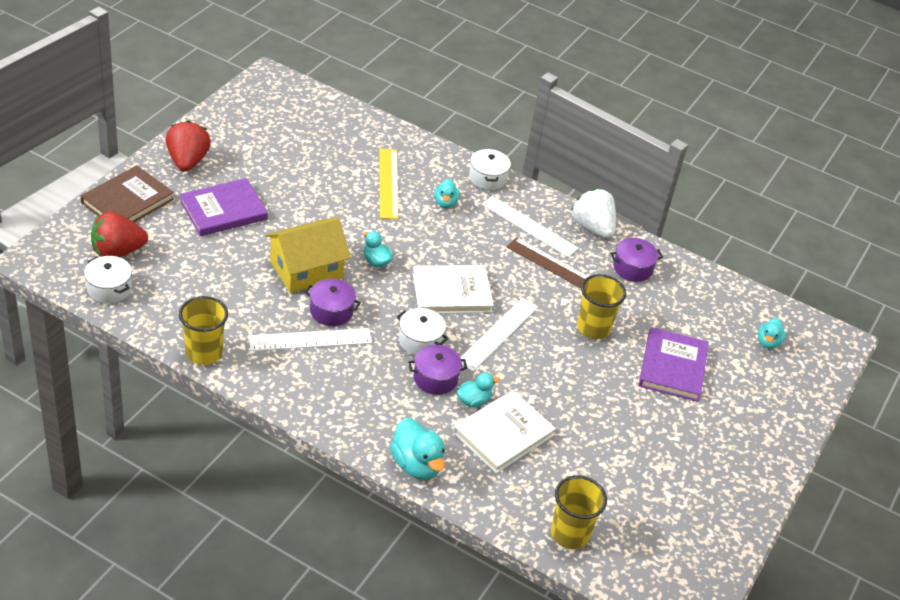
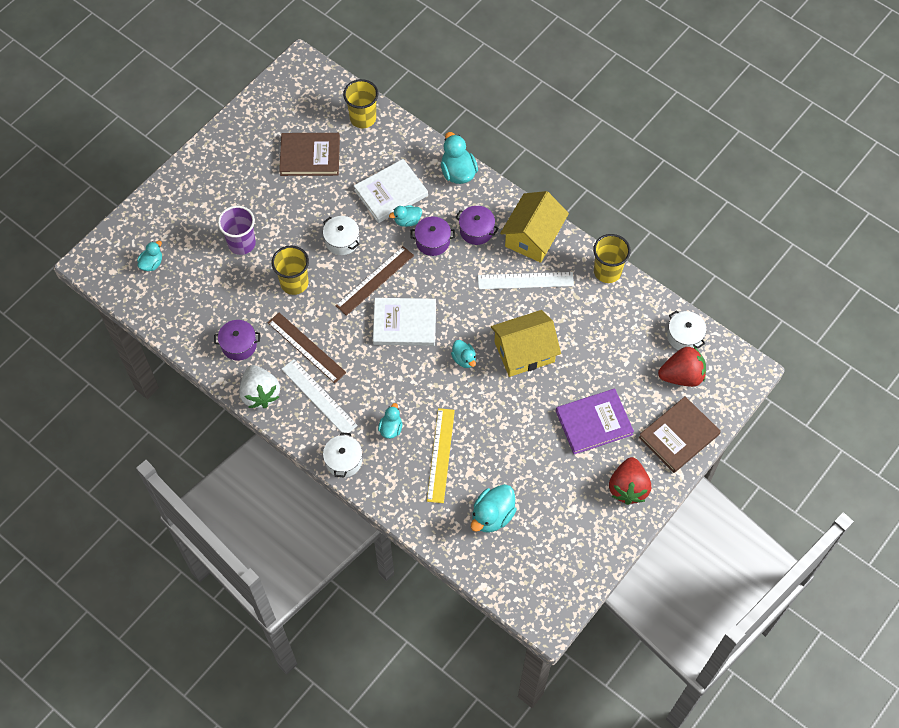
camera: 165 degrees left, 20 degrees up
purple pot [305,279,361,326] -> purple pot moved to [455,206,499,245]
white pot [397,308,448,356] -> white pot moved to [323,216,359,255]
white ruler [460,298,538,372] -> brown ruler [335,246,414,316]
purple book [639,327,709,402] -> purple cup [218,206,256,255]
none -> brown book [279,133,340,176]
none -> turquoise duck [471,484,517,533]
none -> yellow house [500,191,569,263]

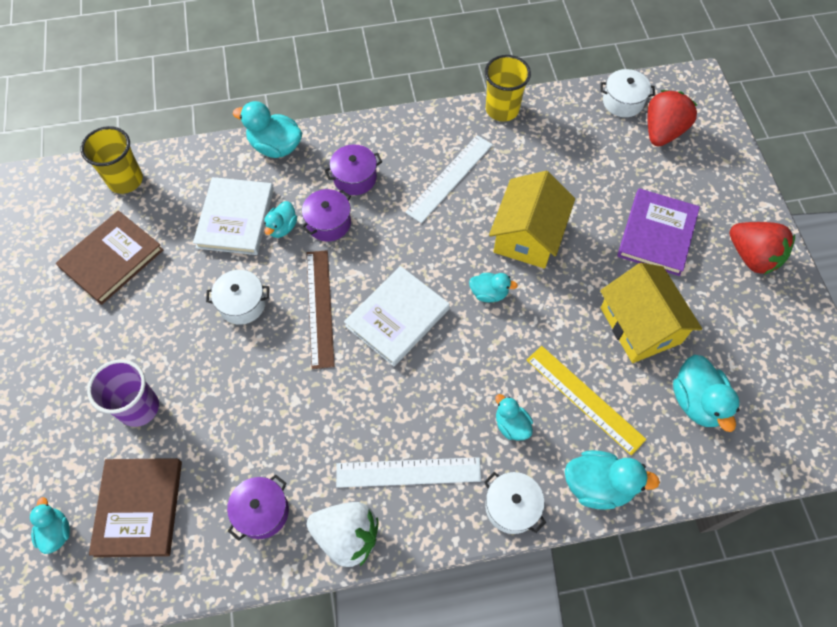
camera: 50 degrees left, 0 degrees up
brown ruler [267,313,346,383] -> none
yellow cup [272,245,309,295] -> none
yellow house [500,191,569,263] -> yellow house moved to [600,263,702,363]
brown book [639,396,721,473] -> brown book moved to [89,458,182,557]
none -> turquoise duck [565,450,660,510]

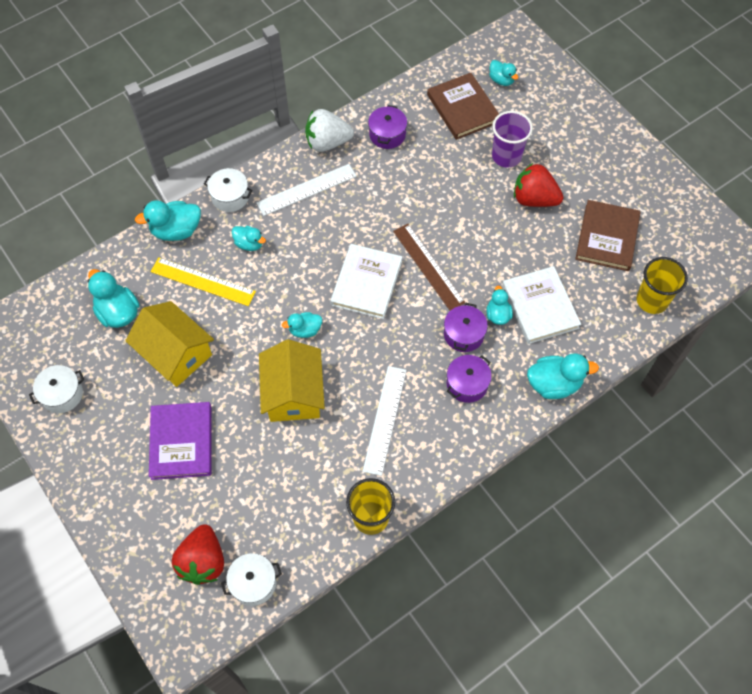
camera: 155 degrees right, 0 degrees up
white pot [206,270,269,325] -> white pot moved to [29,365,84,413]
red strawberry [730,222,795,275] -> red strawberry moved to [514,163,563,207]

